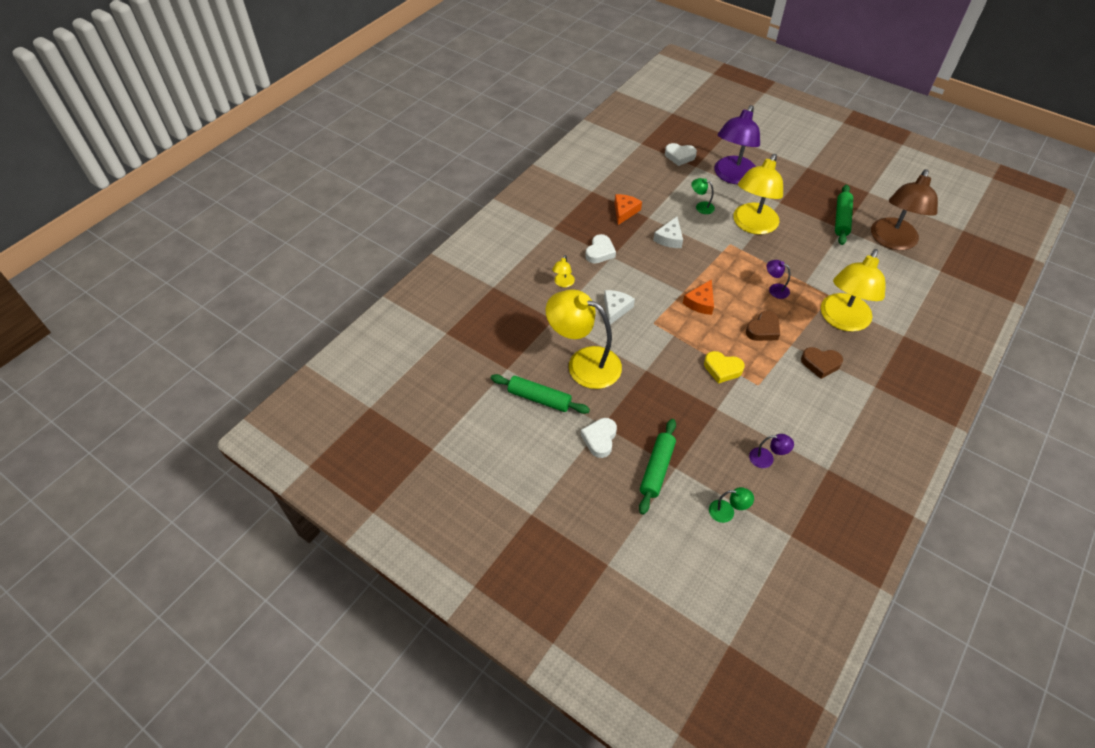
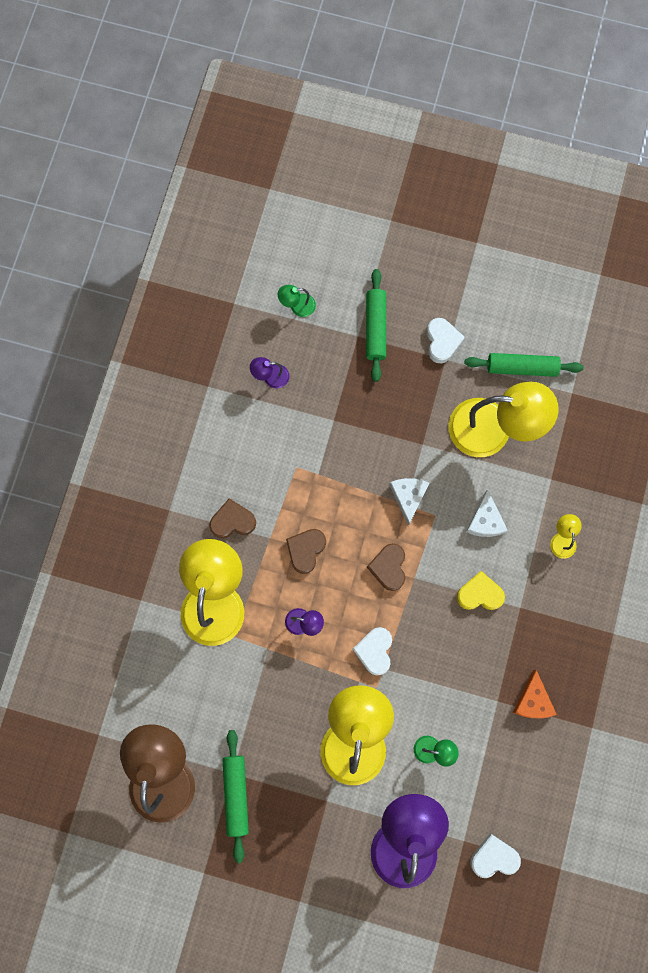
camera: 160 degrees right, 25 degrees up
white heart [585,234,616,264] -> white heart moved to [353,627,392,675]
white cheese [653,217,683,248] -> white cheese moved to [389,478,430,526]
orange cheese [683,279,714,315] -> brown heart [367,543,405,591]
yellow heart [704,351,745,384] -> yellow heart moved to [457,571,505,610]

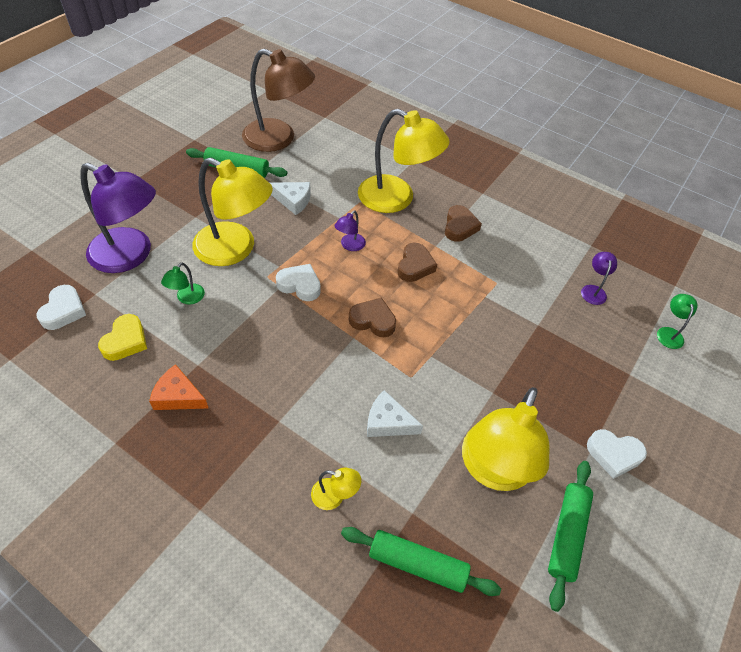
camera: 105 degrees right, 25 degrees down
brown heart [286,529,326,574] -> brown heart turned 60 degrees clockwise [398,243,437,282]
green rolling pin [366,269,386,382] -> green rolling pin moved to [341,527,501,596]
white cheese [389,478,430,526] -> white cheese moved to [270,182,311,215]
yellow heart [457,571,505,610] -> yellow heart moved to [98,314,147,361]

